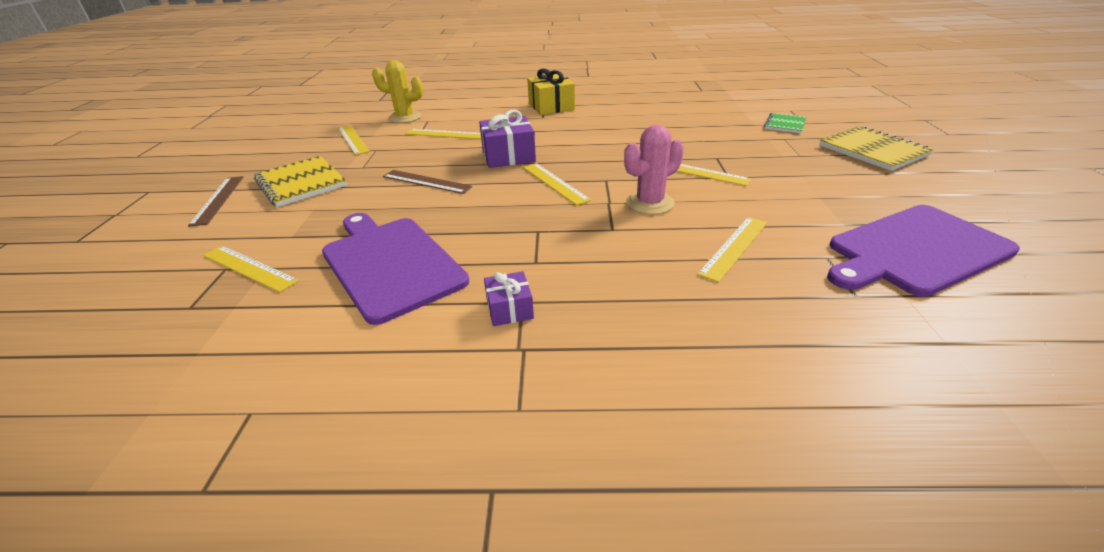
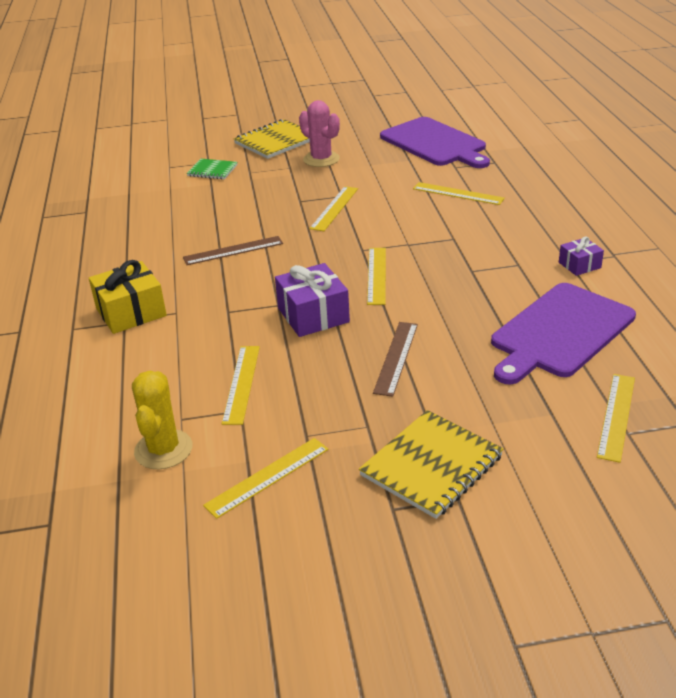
camera: 100 degrees left, 0 degrees up
brown ruler [188,176,243,227] -> brown ruler moved to [183,236,283,265]
yellow ruler [523,163,591,206] -> yellow ruler turned 45 degrees counterclockwise [367,248,386,305]
pink cactus [624,125,684,215] -> pink cactus moved to [299,100,340,167]

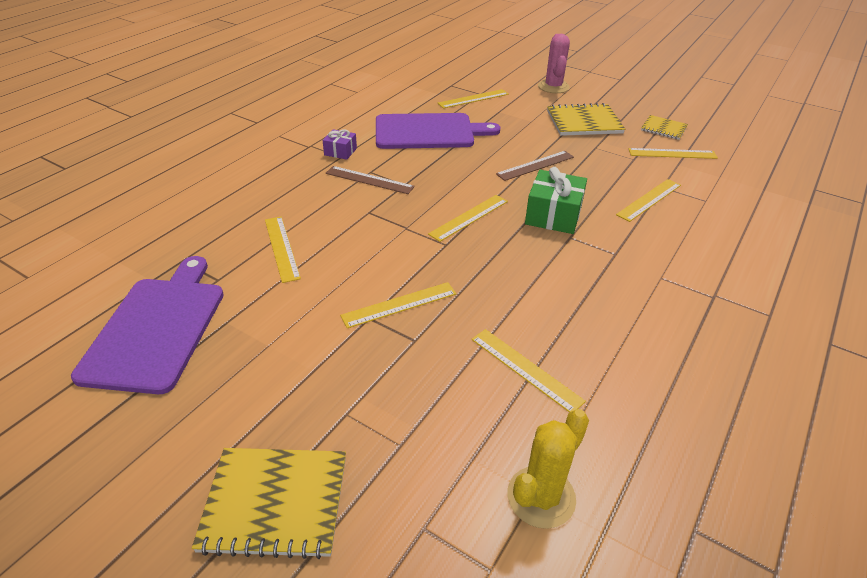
camera: 140 degrees left, 5 degrees up
yellow gift [89,260,167,334] -> none
yellow cactus [132,371,192,469] -> yellow cactus moved to [507,409,589,529]
brown ruler [183,236,283,265] -> brown ruler moved to [326,166,415,194]
green notebook [187,159,238,180] -> none
purple gift [275,263,350,337] -> green gift [525,167,587,234]
pink cactus [299,100,340,167] -> pink cactus moved to [538,34,570,93]
none -> yellow ruler [472,329,586,413]
none -> yellow notebook [641,115,688,140]

